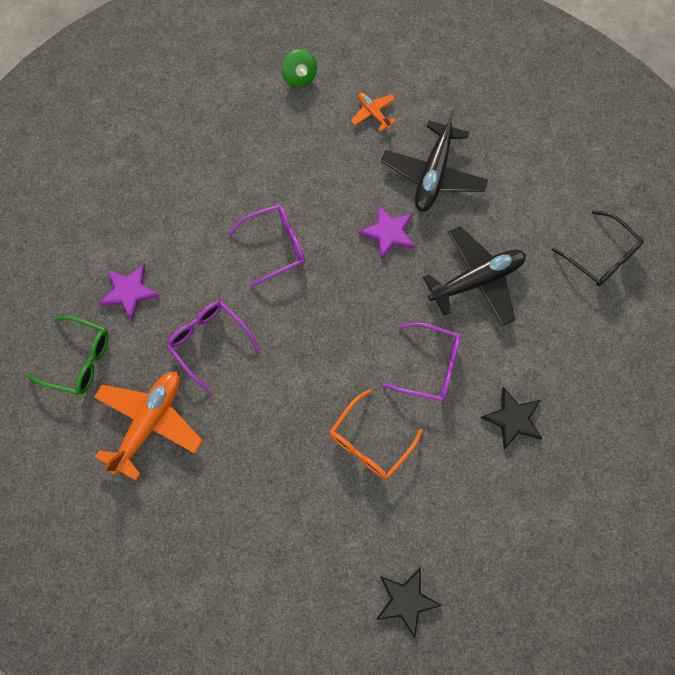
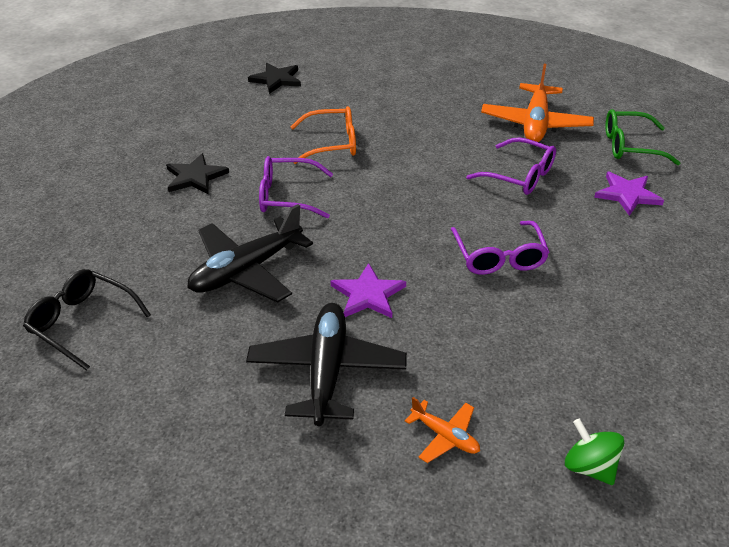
camera: 165 degrees right, 30 degrees down
purple glasses [228,205,305,287] -> purple glasses turned 60 degrees counterclockwise [451,221,549,275]
orange glasses [329,389,423,479] -> orange glasses turned 60 degrees clockwise [290,106,356,164]

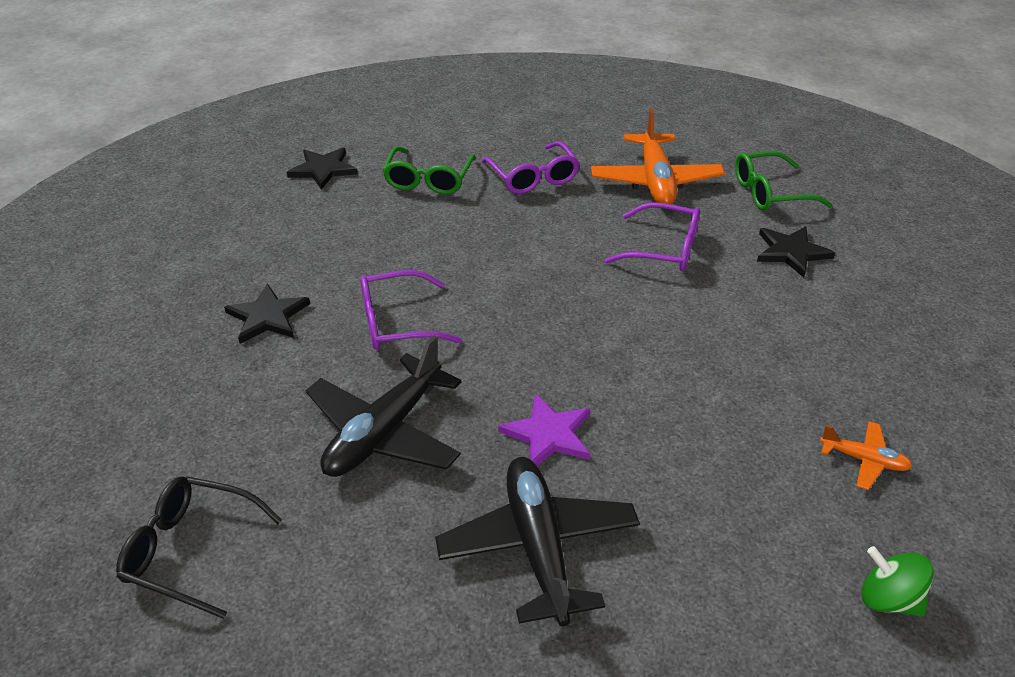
camera: 15 degrees left, 0 degrees up
orange glasses [290,106,356,164] -> none
orange plane [405,397,480,463] -> orange plane moved to [820,421,913,490]
purple glasses [451,221,549,275] -> purple glasses moved to [482,141,580,194]
purple star [594,172,664,216] -> black star [757,226,835,278]
none -> green glasses [382,147,476,195]

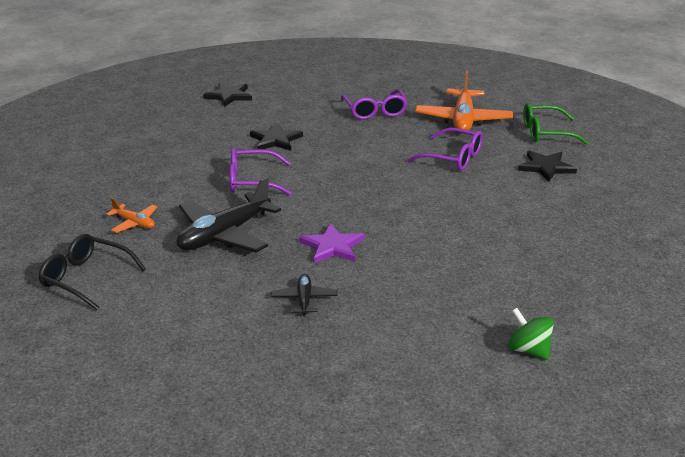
camera: 10 degrees right, 10 degrees down
black star [224,284,310,344] -> black star moved to [250,123,303,151]
green glasses [382,147,476,195] -> none
black plane [435,457,640,627] -> black plane [271,274,338,317], size x0.49
orange plane [820,421,913,490] -> orange plane moved to [106,198,158,233]

